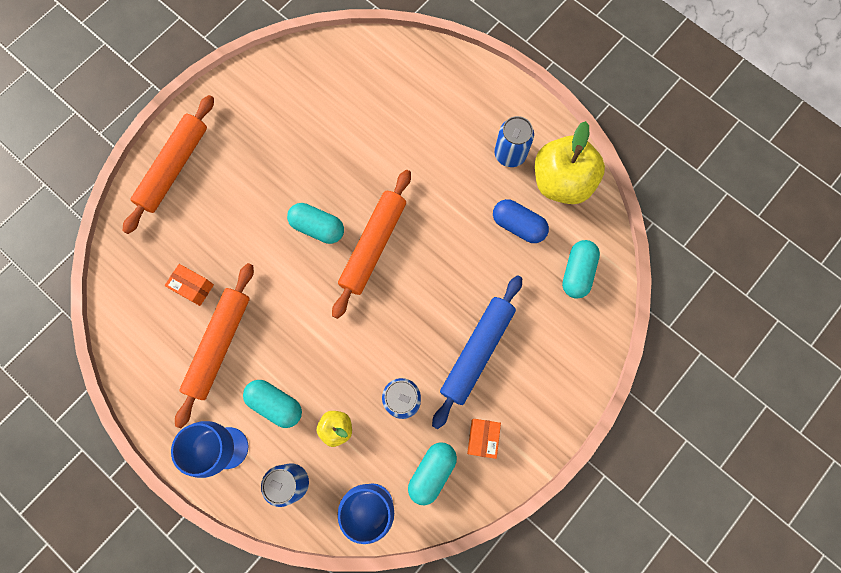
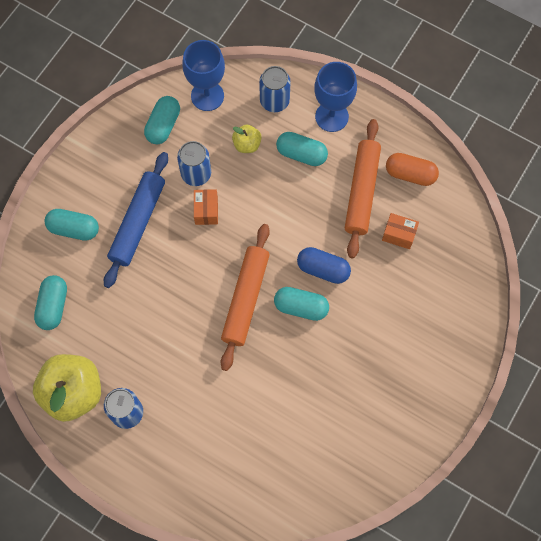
camera: 170 degrees right, 5 degrees down
orange rolling pin [122,95,214,234] -> none
orange box [467,419,501,459] -> orange box moved to [194,189,218,225]
blue capsule [493,199,549,243] -> blue capsule moved to [297,247,351,284]
none -> turquoise capsule [45,209,99,241]
none -> orange capsule [386,153,439,186]

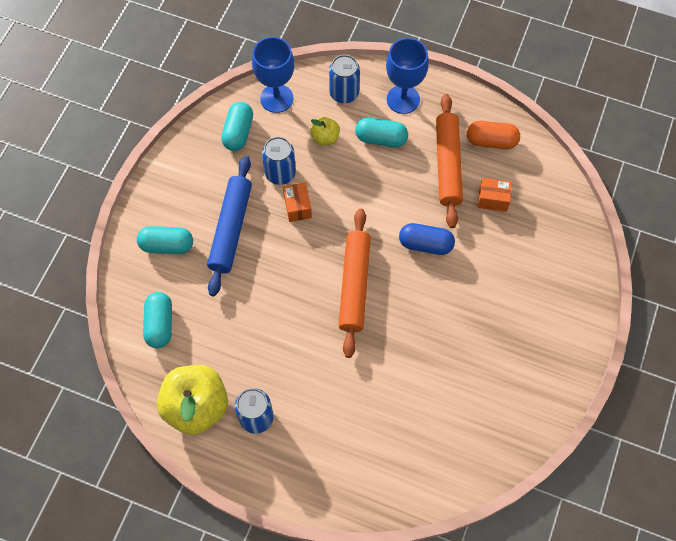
camera: 10 degrees left, 5 degrees down
turquoise capsule [274,287,329,321] -> none

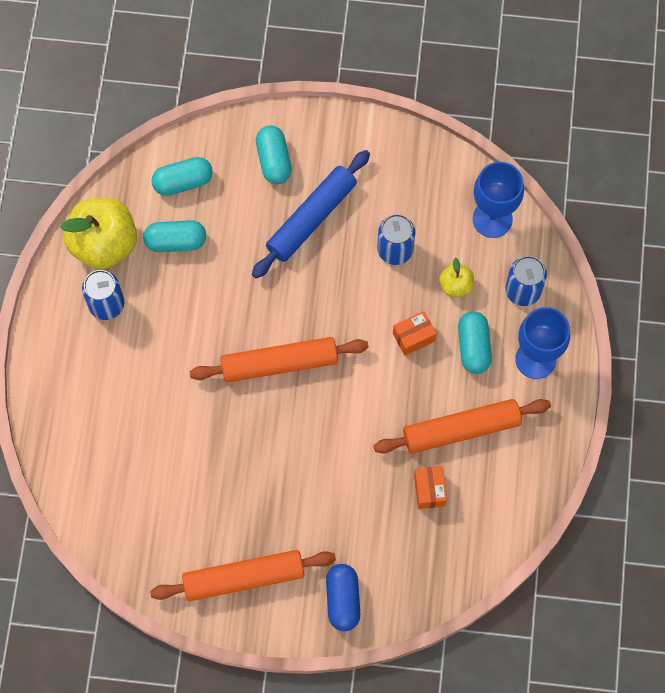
camera: 75 degrees right, 5 degrees up
blue rolling pin [207,156,252,296] -> blue rolling pin turned 45 degrees counterclockwise [252,150,370,278]
turquoise capsule [221,102,253,151] -> turquoise capsule moved to [143,220,206,252]
orange box [283,183,312,222] -> orange box moved to [393,311,436,356]
blue capsule [399,223,455,255] -> blue capsule moved to [326,564,360,631]
orange capsule [467,121,520,149] -> none
none -> orange rolling pin [150,550,336,601]

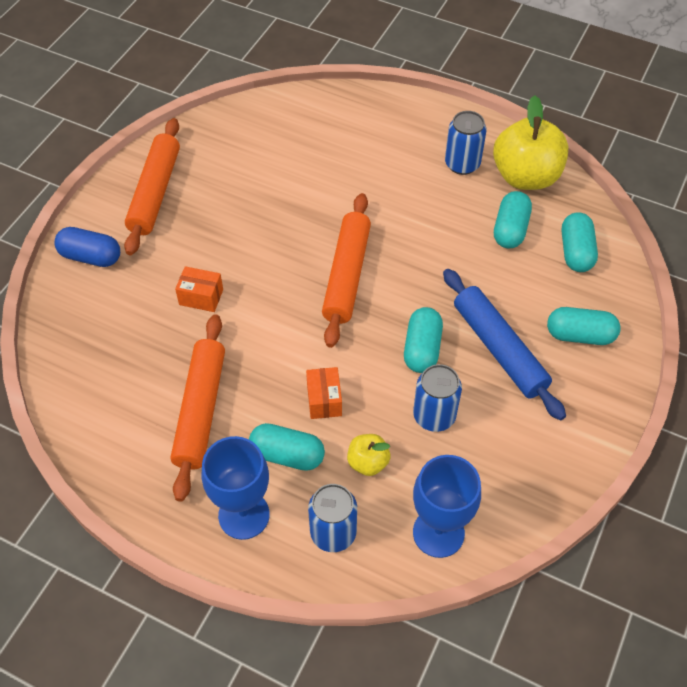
camera: 110 degrees right, 15 degrees down
orange box [414,466,447,509] -> orange box moved to [175,266,223,312]
none -> turquoise capsule [404,307,443,373]

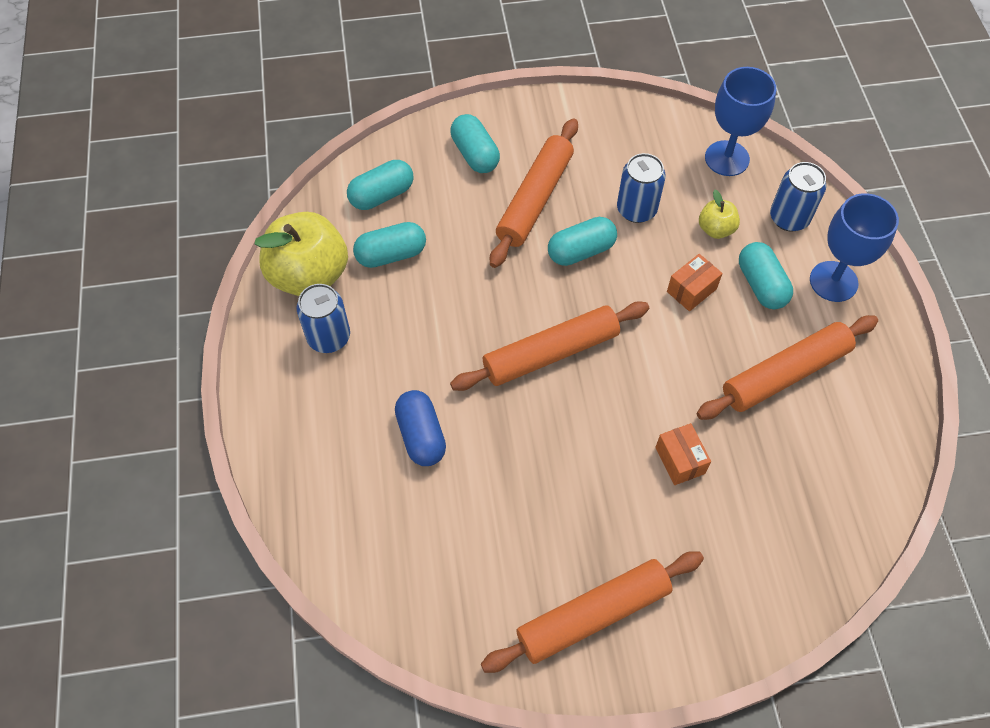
camera: 125 degrees left, 5 degrees up
blue capsule [54,227,120,267] -> blue capsule moved to [395,390,446,466]
blue rolling pin [443,269,566,420] -> orange rolling pin [490,118,578,268]

